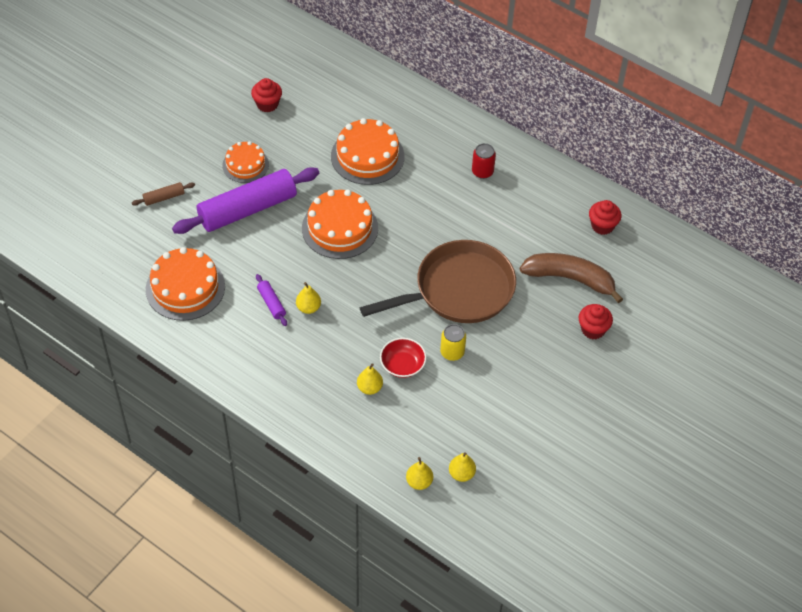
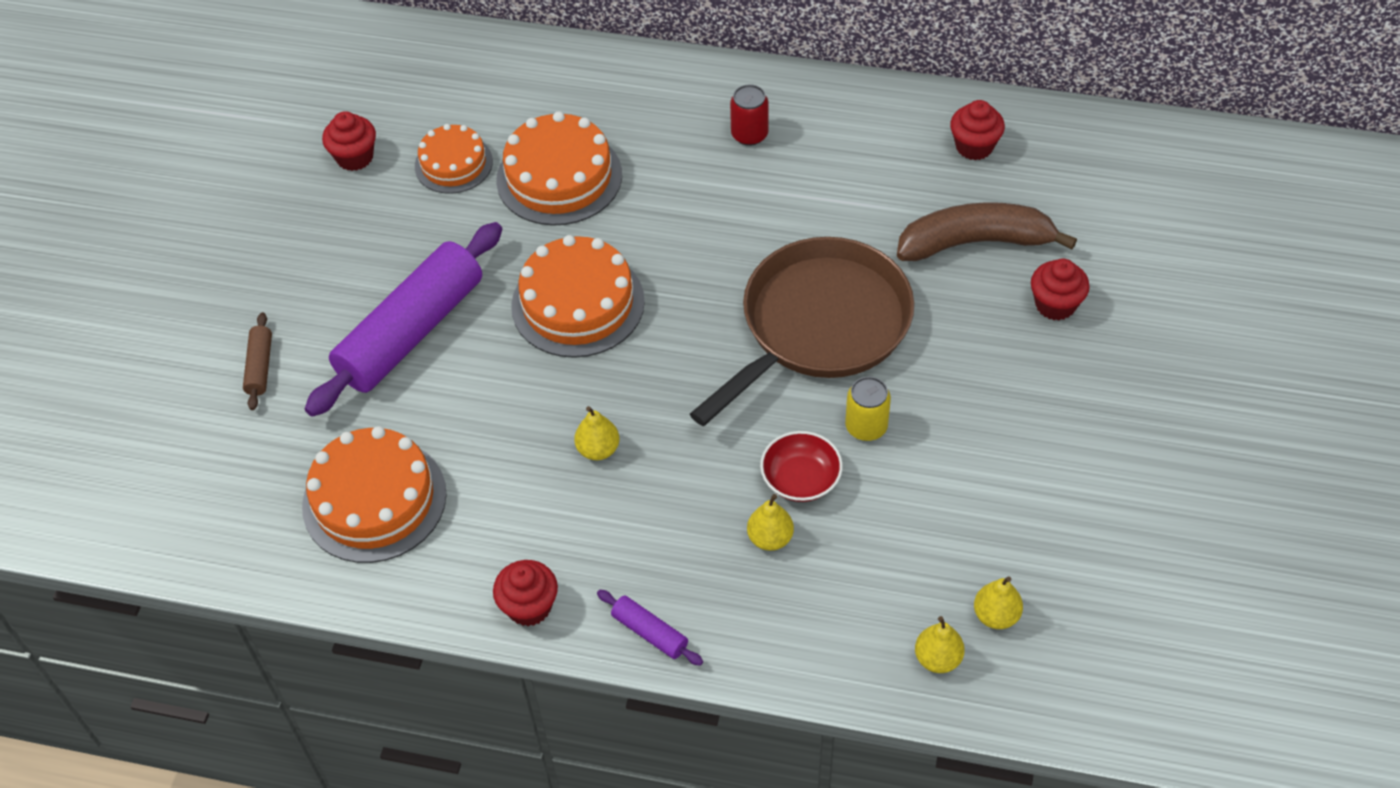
camera: 20 degrees left, 0 degrees up
brown rolling pin [132,182,195,206] -> brown rolling pin turned 45 degrees counterclockwise [243,312,272,410]
orange cake [223,141,269,183] -> orange cake moved to [415,124,493,194]
purple rolling pin [256,274,287,326] -> purple rolling pin moved to [597,590,703,666]
none -> red cupcake [493,560,558,626]

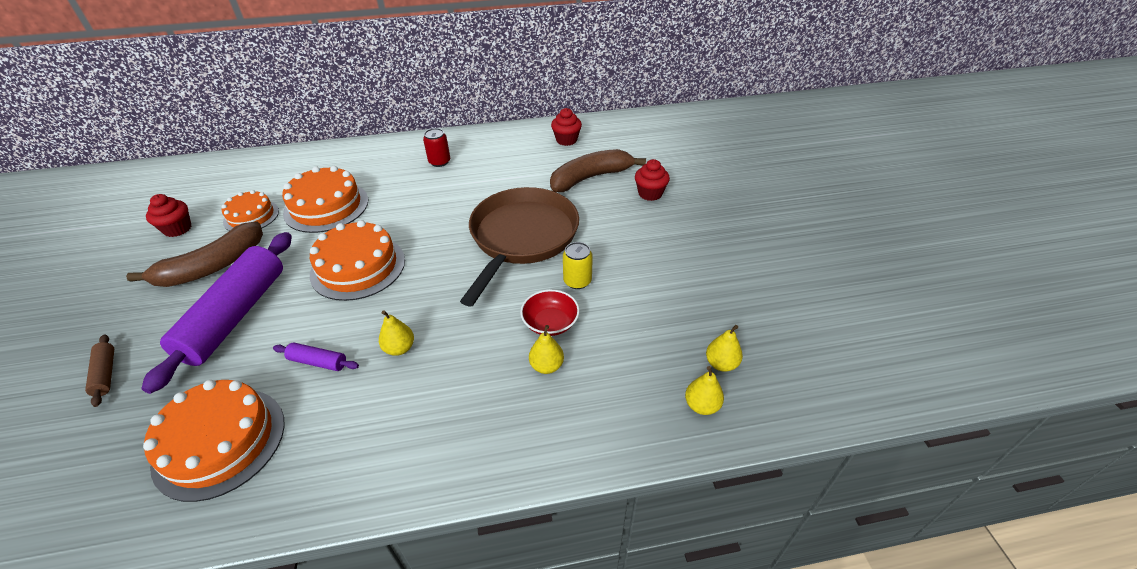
camera: 25 degrees left, 10 degrees down
red cupcake [493,560,558,626] -> none
purple rolling pin [597,590,703,666] -> purple rolling pin moved to [273,343,359,371]
none -> brown banana [126,221,263,287]

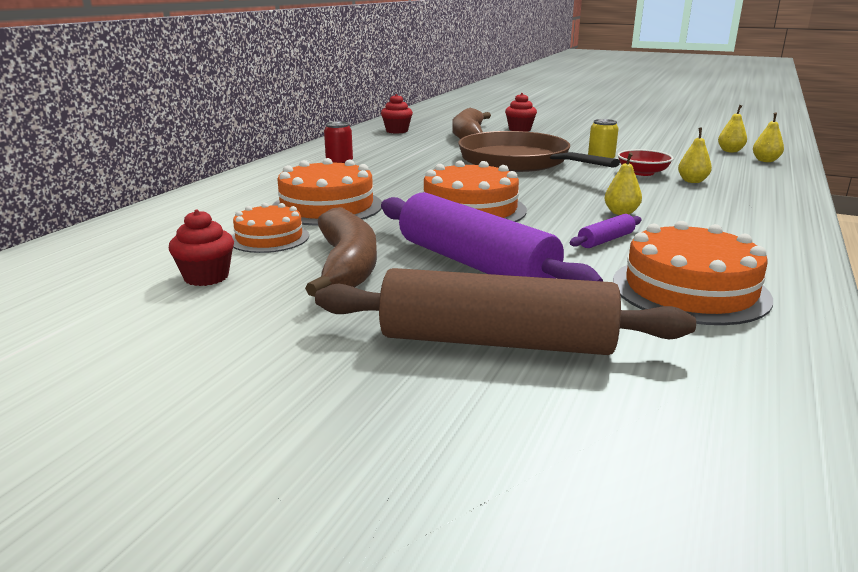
camera: 55 degrees left, 20 degrees down
brown rolling pin [85,334,114,407] -> brown rolling pin [315,268,696,355], size x2.42

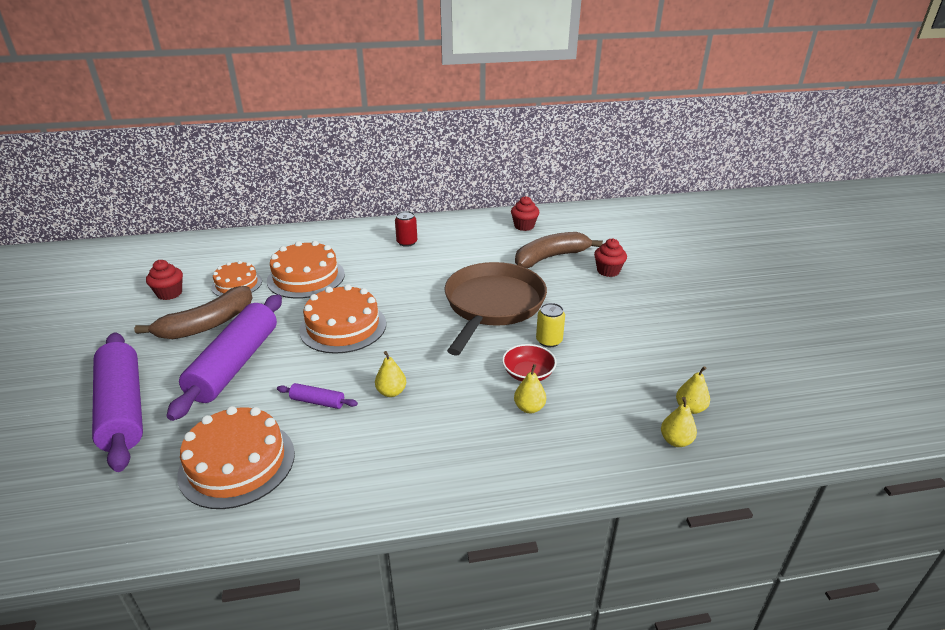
camera: 55 degrees right, 10 degrees up
brown rolling pin [315,268,696,355] -> purple rolling pin [92,332,143,472]

